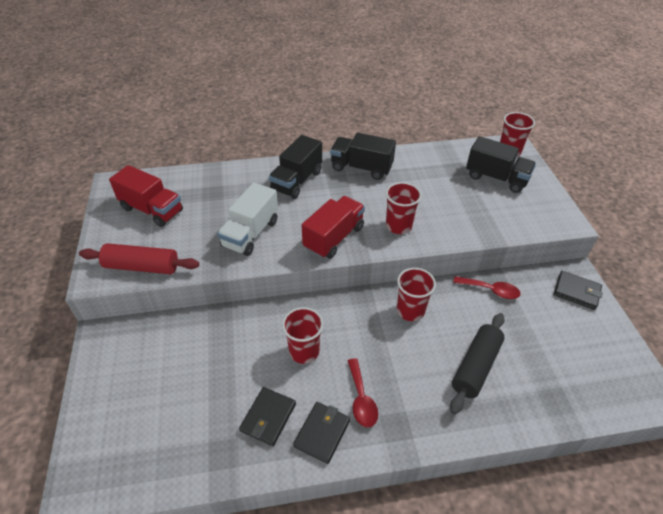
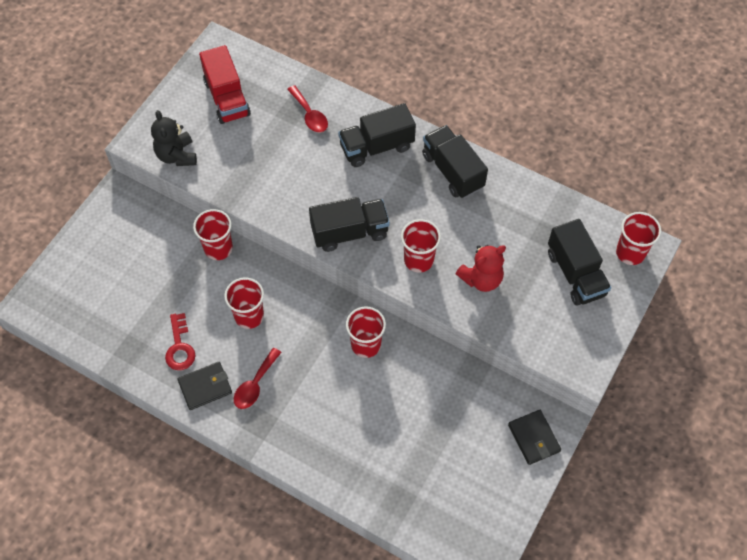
camera: 40 degrees right, 15 degrees up
red rolling pin [79,243,199,274] -> black teddy bear [151,110,197,166]
white truck [217,182,278,256] -> none
black wallet [239,387,296,446] -> red key [165,313,196,370]
red truck [302,196,365,259] -> black truck [309,197,390,252]
black rolling pin [450,313,505,414] -> none
red spoon [453,276,521,299] -> red spoon moved to [287,85,328,132]
none -> red cup [193,209,233,260]
none -> red teddy bear [456,244,506,292]

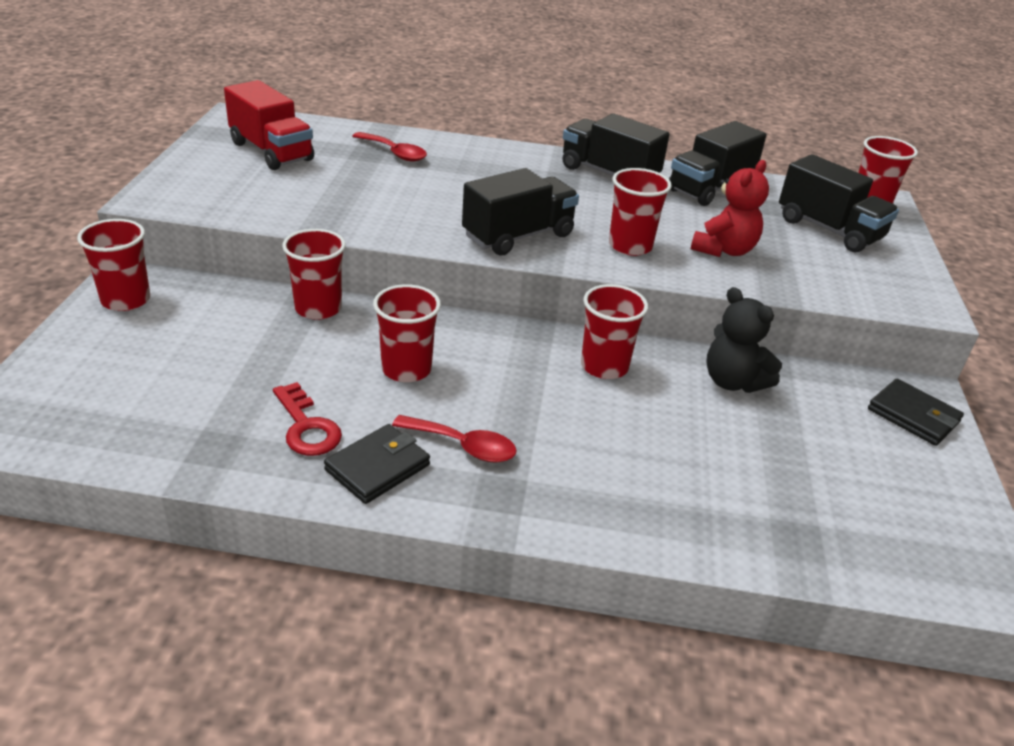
camera: 25 degrees left, 25 degrees down
black teddy bear [151,110,197,166] -> black teddy bear moved to [706,287,782,393]
red spoon [234,348,282,409] -> red spoon turned 75 degrees counterclockwise [392,415,517,463]
black truck [338,103,416,167] -> black truck moved to [669,121,766,206]
none -> red cup [77,219,150,311]

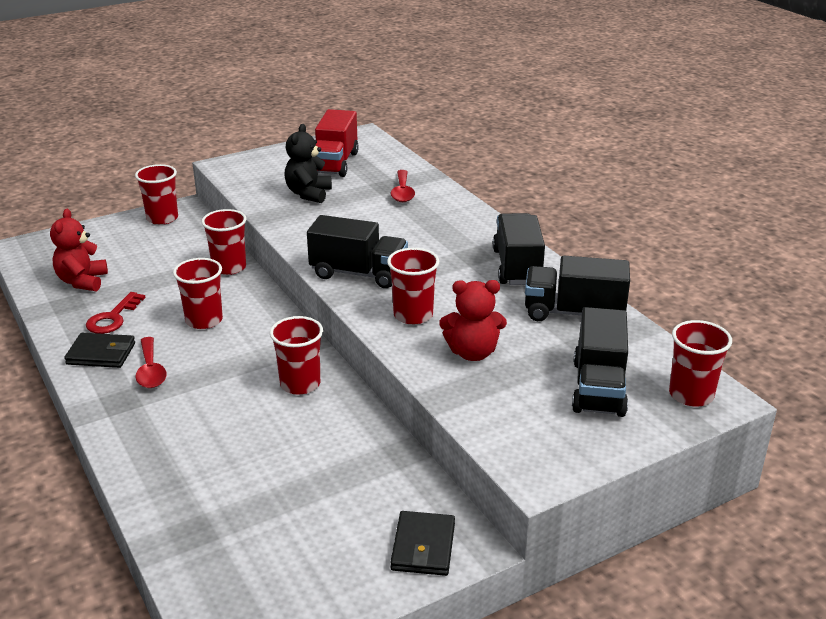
camera: 55 degrees right, 5 degrees down
black teddy bear [706,287,782,393] -> black teddy bear moved to [284,124,332,203]
none -> red teddy bear [50,209,108,291]

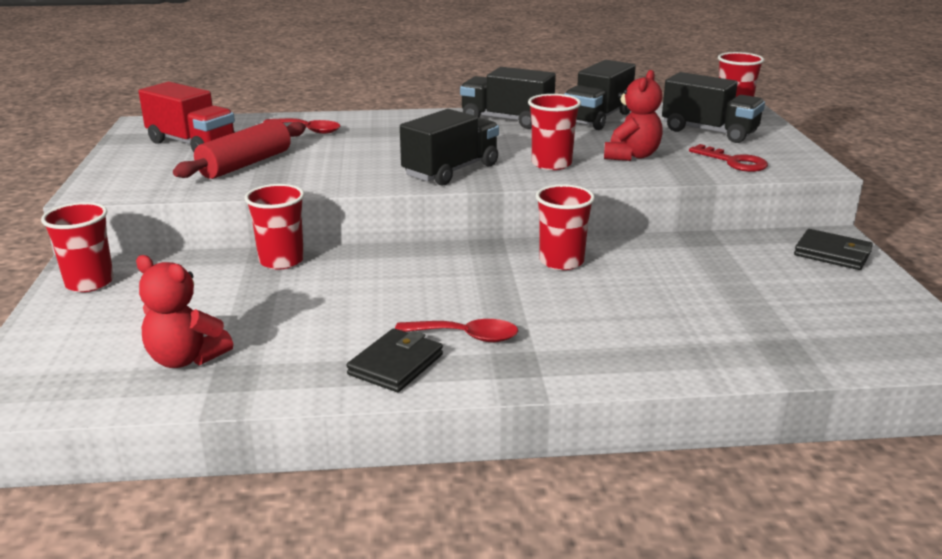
camera: 65 degrees left, 5 degrees down
red key [86,292,146,334] -> red key moved to [689,144,768,172]
red cup [173,258,223,329] -> none
black teddy bear [284,124,332,203] -> red rolling pin [173,119,306,179]

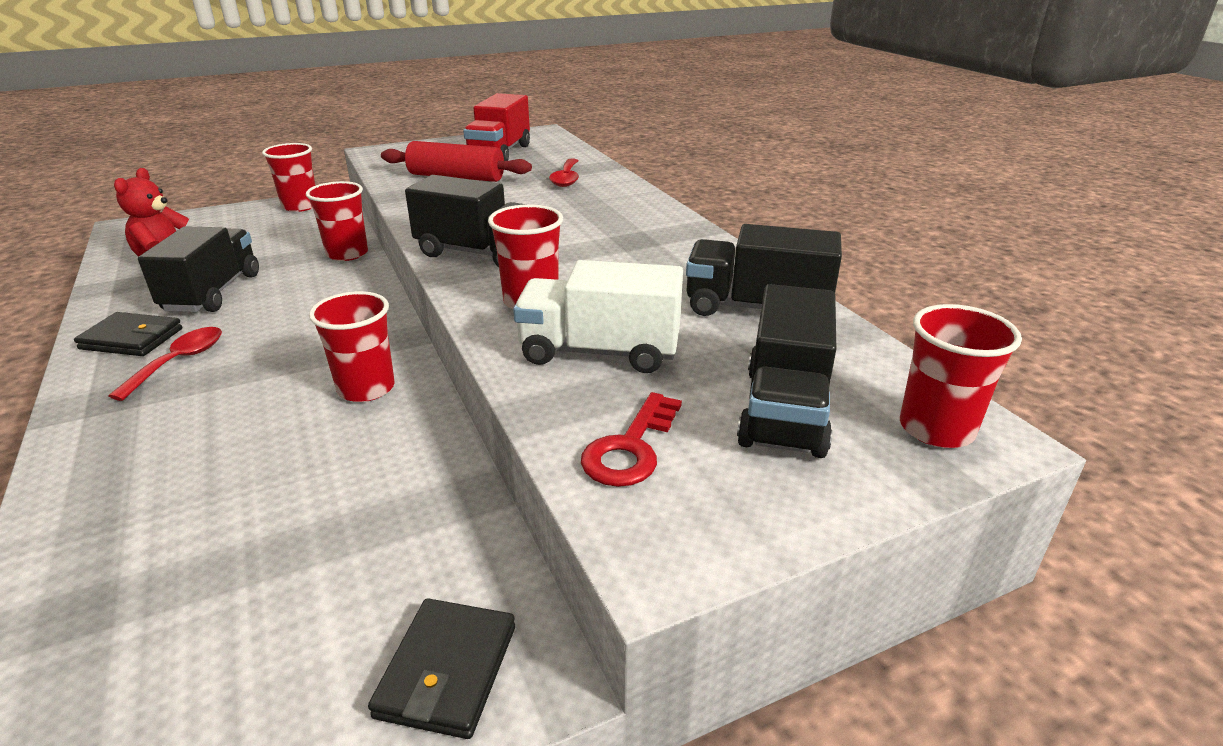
camera: 70 degrees right, 5 degrees up
red spoon [395,319,518,342] -> red spoon turned 150 degrees counterclockwise [108,327,222,401]
black truck [460,67,556,129] -> black truck moved to [138,226,259,312]
red teddy bear [604,70,663,161] -> white truck [513,260,683,373]

